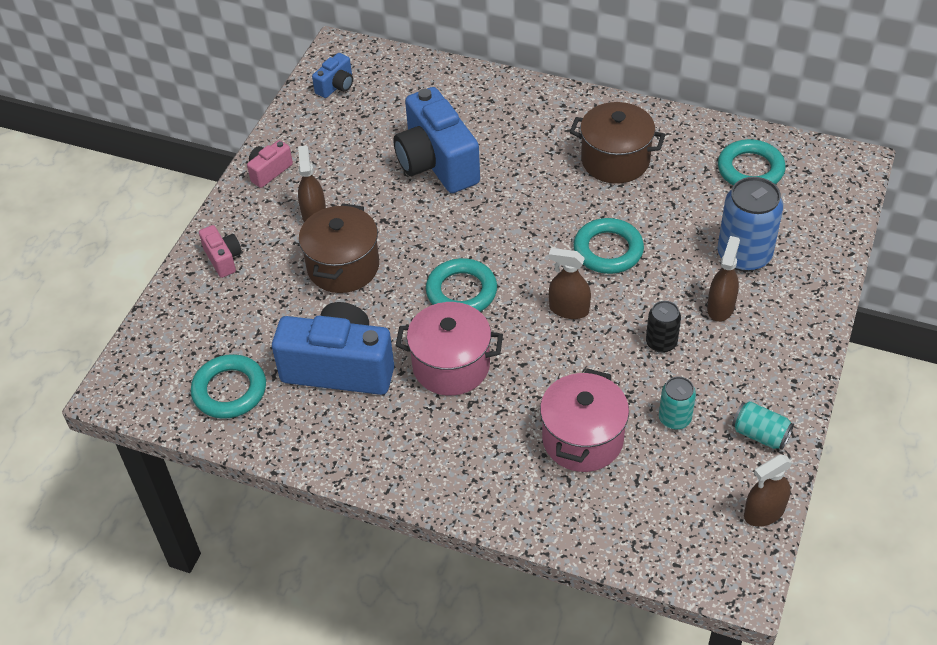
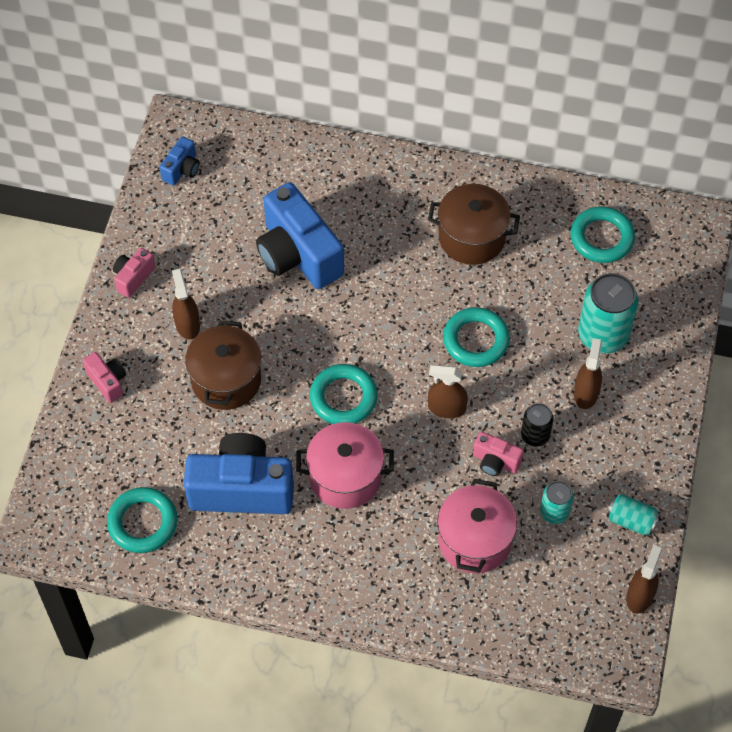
camera: 10 degrees left, 10 degrees up
blue can [718,177,783,272] -> turquoise can [578,273,639,353]
brown spray bottle [744,455,792,527] -> brown spray bottle turned 150 degrees clockwise [626,545,662,614]
none -> pink camera [473,432,524,476]

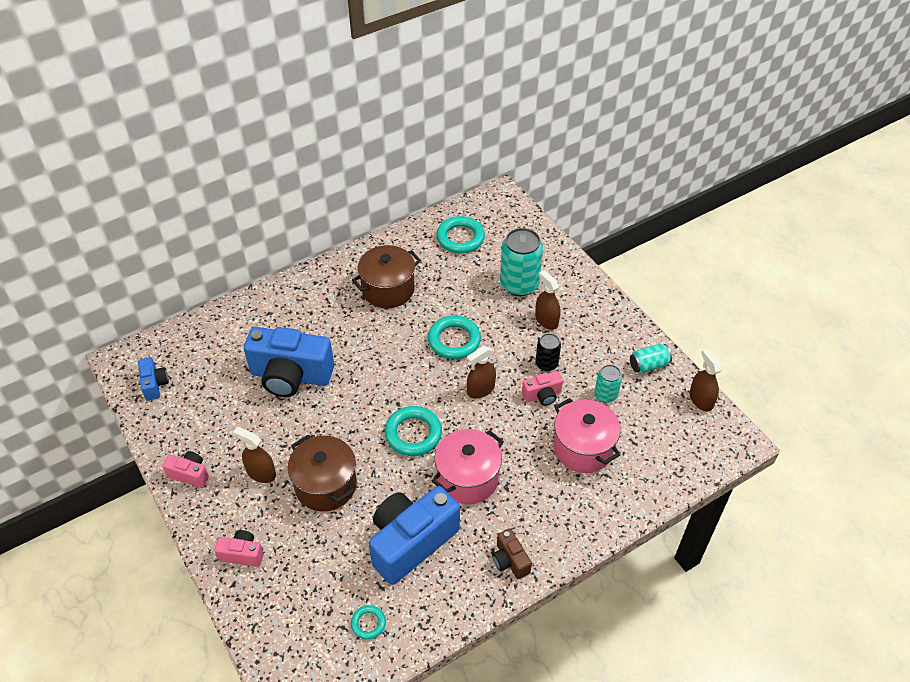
camera: 45 degrees left, 10 degrees down
turquoise ring [107,487,178,553] -> turquoise ring [351,605,386,640], size x0.53
pink camera [113,248,155,298] -> pink camera turned 120 degrees clockwise [162,451,209,488]
none -> brown camera [492,529,532,579]

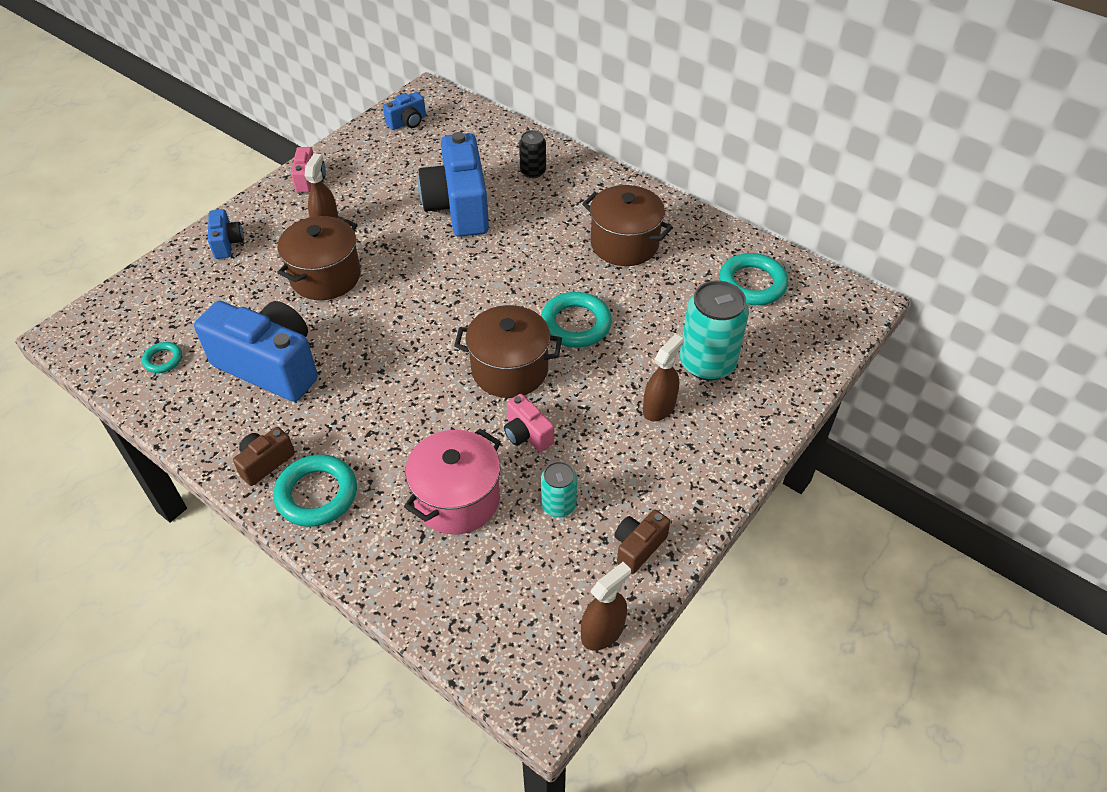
camera: 70 degrees right, 0 degrees up
pink camera [214,530,264,567] -> blue camera [208,209,244,259]
turquoise ring [385,406,442,456] -> turquoise ring moved to [273,454,357,527]
pink pot [432,429,504,504] -> none
brown spray bottle [467,346,496,399] -> brown pot [454,305,562,398]
black can [536,333,561,371] -> black can moved to [519,130,546,178]
turquoise can [630,344,672,374] -> brown camera [614,509,670,574]

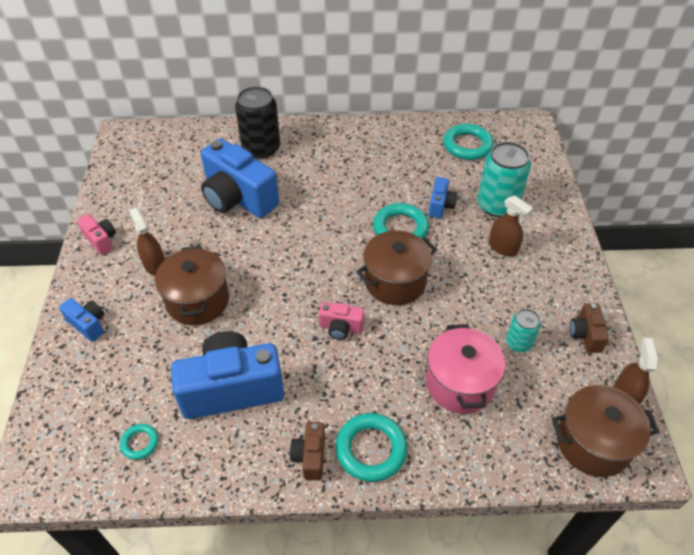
camera: 40 degrees left, 0 degrees up
blue camera [383,92,426,130] -> blue camera moved to [429,177,457,218]
pink camera [504,394,554,452] -> pink camera moved to [319,302,365,340]
black can [519,130,546,178] -> black can [235,86,280,159], size x1.83
brown pot [582,185,673,266] -> brown pot moved to [552,385,659,477]
brown spray bottle [643,334,684,421] -> brown spray bottle turned 135 degrees clockwise [489,196,533,257]

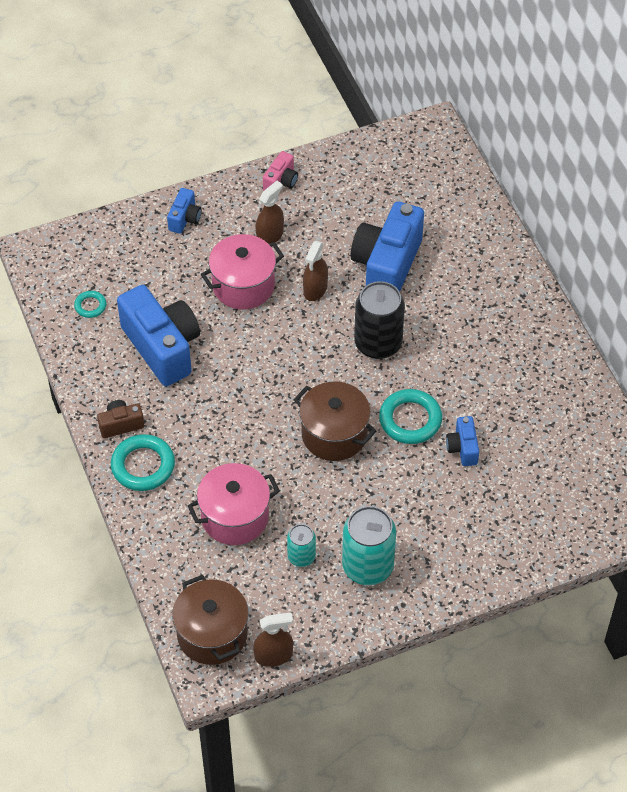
camera: 70 degrees right, 5 degrees up
brown pot [155,246,229,325] -> pink pot [201,234,284,309]
black can [235,86,280,159] -> black can moved to [354,281,405,359]
pink camera [319,302,365,340] -> none
blue camera [429,177,457,218] -> blue camera turned 90 degrees clockwise [446,416,479,466]
turquoise ring [443,124,494,160] -> none
turquoise can [477,142,531,217] -> turquoise can moved to [342,506,396,585]
brown spray bottle [489,196,533,257] -> brown spray bottle moved to [303,241,328,301]
brown camera [570,303,609,353] -> none

